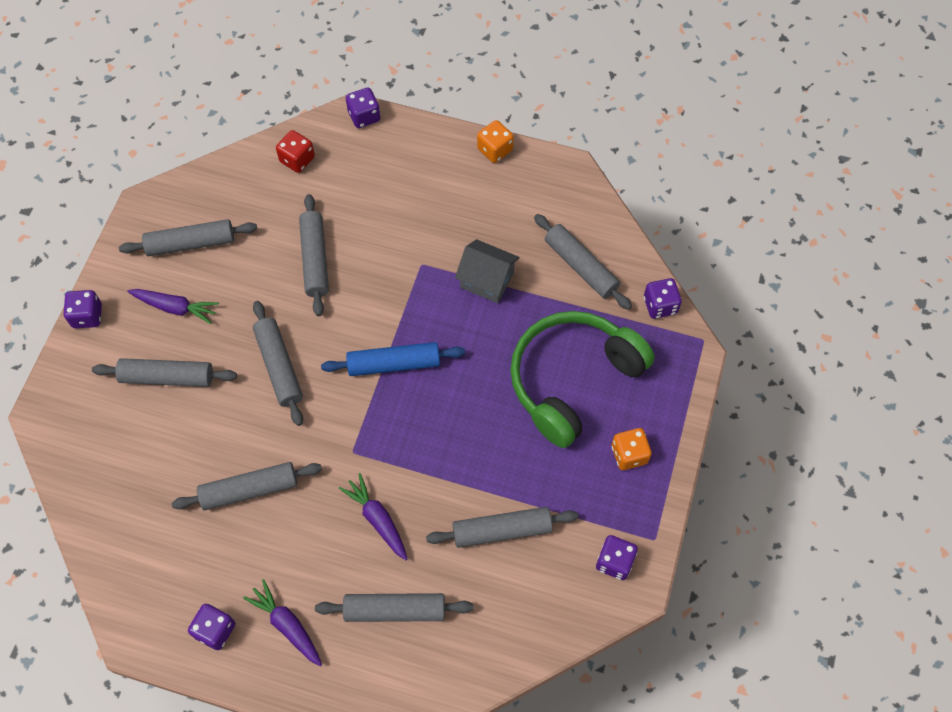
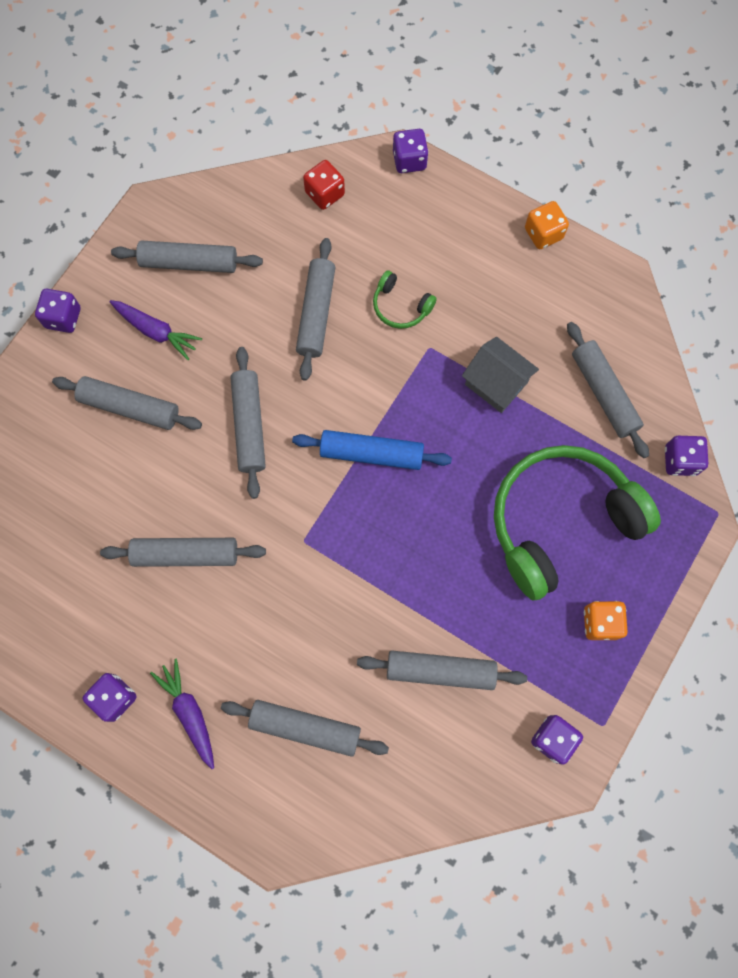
camera: 15 degrees right, 10 degrees up
purple carrot [339,473,408,560] -> none
none -> green headphones [373,270,437,329]

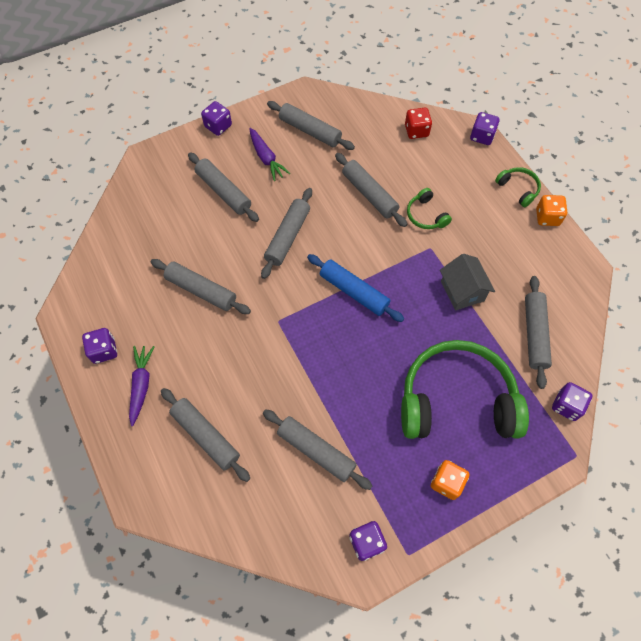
camera: 30 degrees right, 10 degrees down
grey rolling pin [296,238,336,381] -> grey rolling pin turned 75 degrees counterclockwise [335,153,408,227]
none -> green headphones [495,167,541,207]

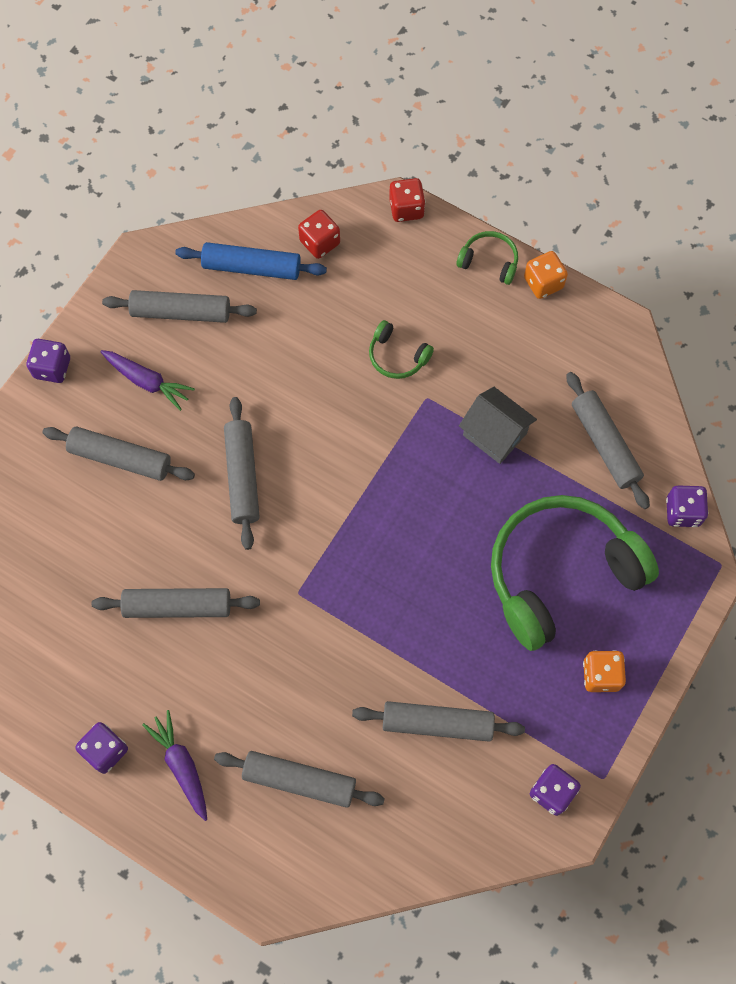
camera: 30 degrees left, 5 degrees up
blue rolling pin [307,254,404,322] -> blue rolling pin moved to [175,242,327,280]
grey rolling pin [335,153,408,227] -> none
purple dice [470,112,499,145] -> red dice [389,178,425,222]

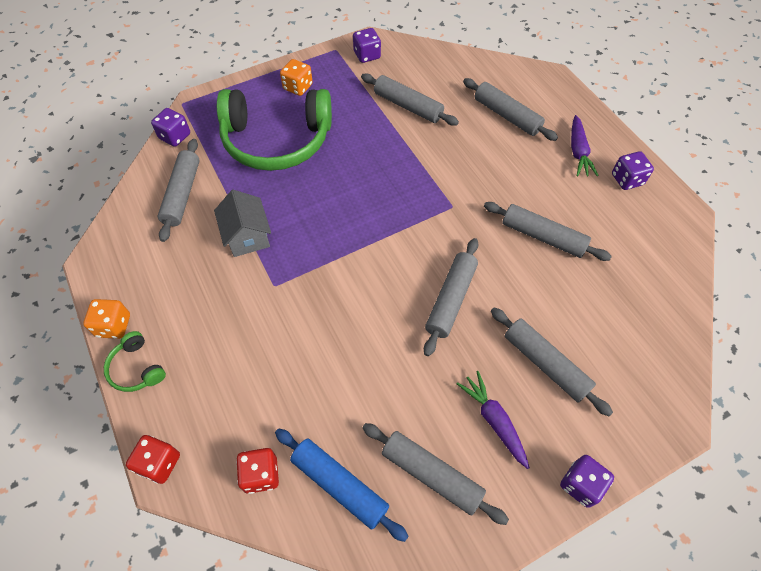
camera: 150 degrees left, 10 degrees down
green headphones [369,320,434,379] -> none

